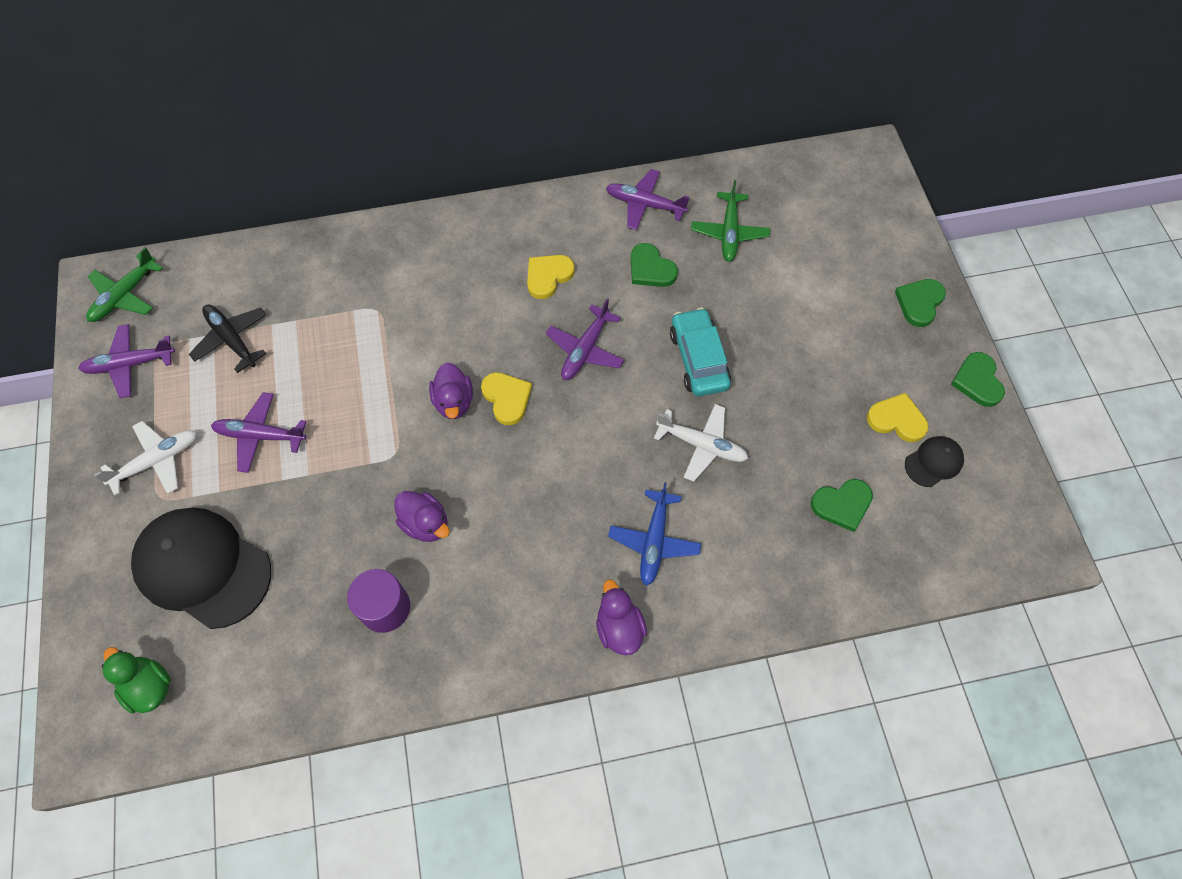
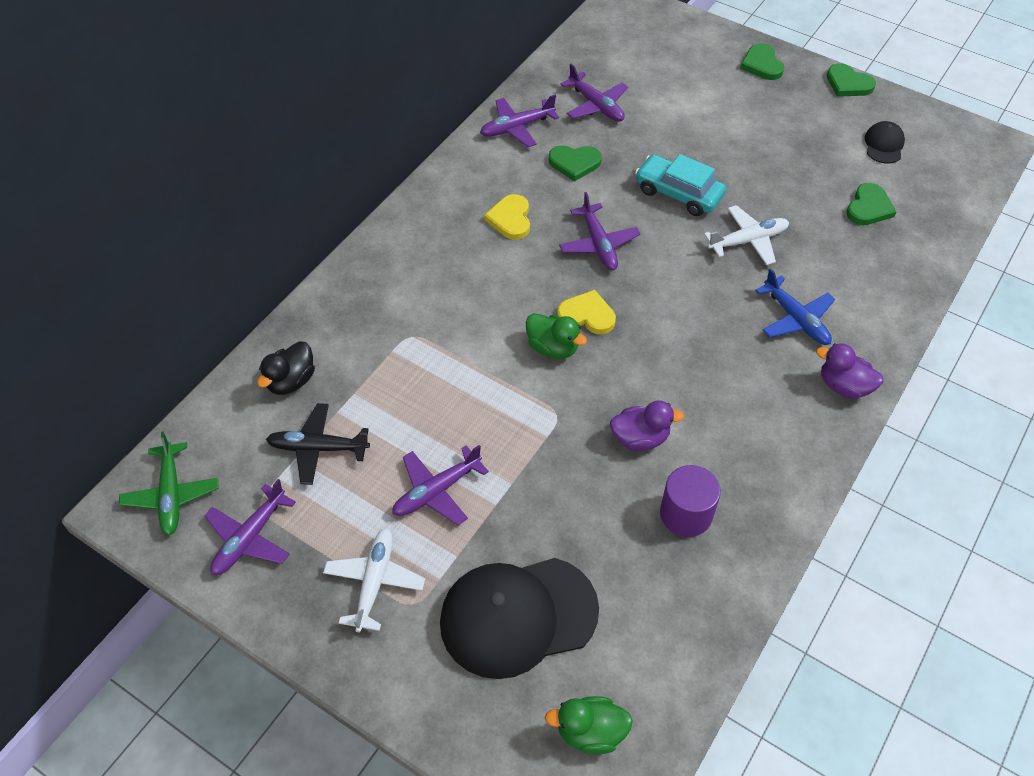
camera: 45 degrees left, 10 degrees down
purple duck [429,362,473,419] -> green duck [526,313,587,358]
green plane [691,180,770,262] -> purple plane [561,64,628,122]
yellow heart [867,393,928,442] -> none
none -> black duck [257,341,315,395]

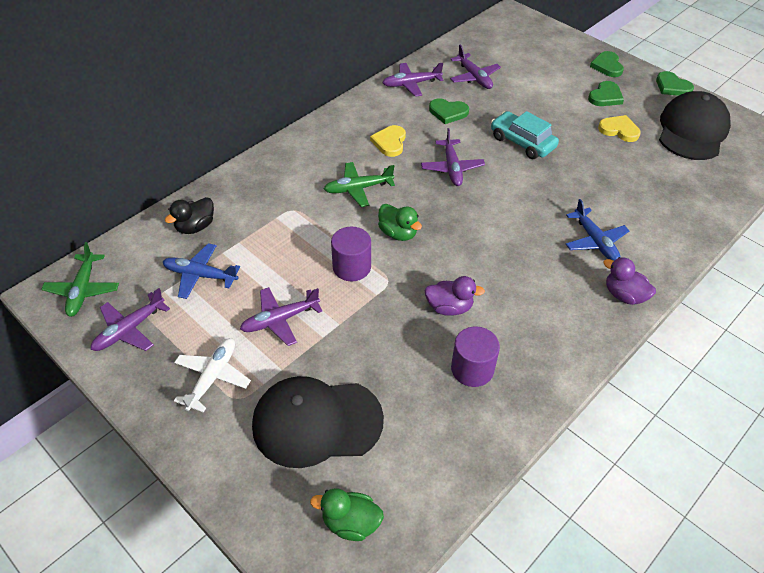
camera: 10 degrees right, 5 degrees down
black plane [266,403,370,485] -> blue plane [163,243,240,299]
yellow heart [557,290,616,334] -> yellow heart moved to [598,115,641,142]
white plane [704,205,789,265] -> none
green heart [846,183,896,225] -> green heart moved to [588,81,624,106]
black cap [865,121,905,164] -> black cap [659,91,731,160], size x2.20
none -> green plane [324,162,395,207]
none -> purple cylinder [331,227,371,281]

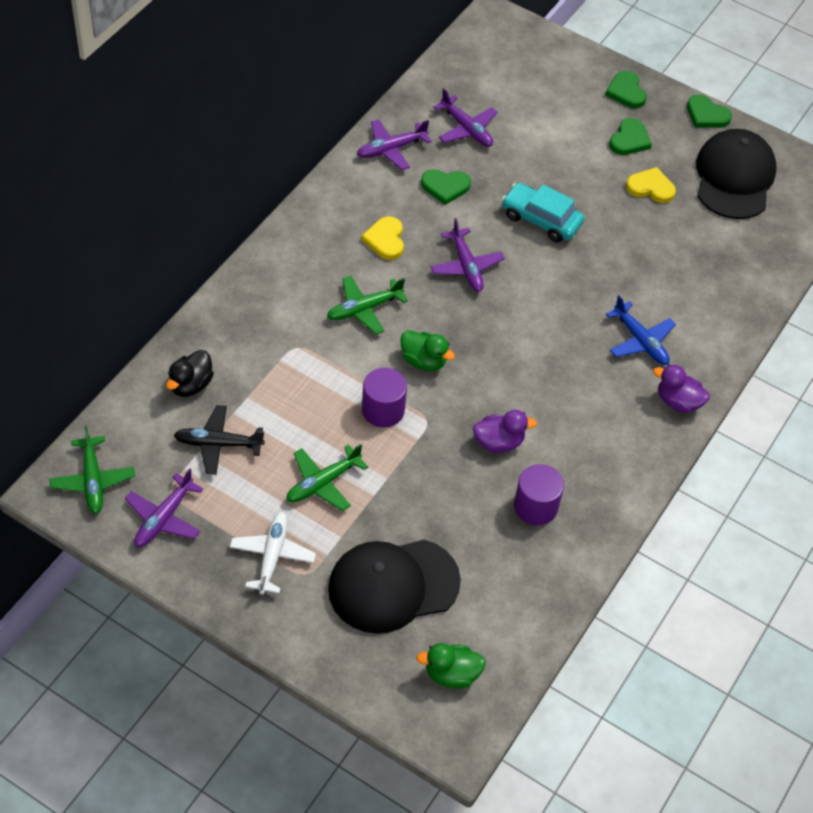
camera: 15 degrees left, 5 degrees up
blue plane [163,243,240,299] -> black plane [174,405,265,475]
purple plane [240,287,322,346] -> green plane [286,444,368,511]

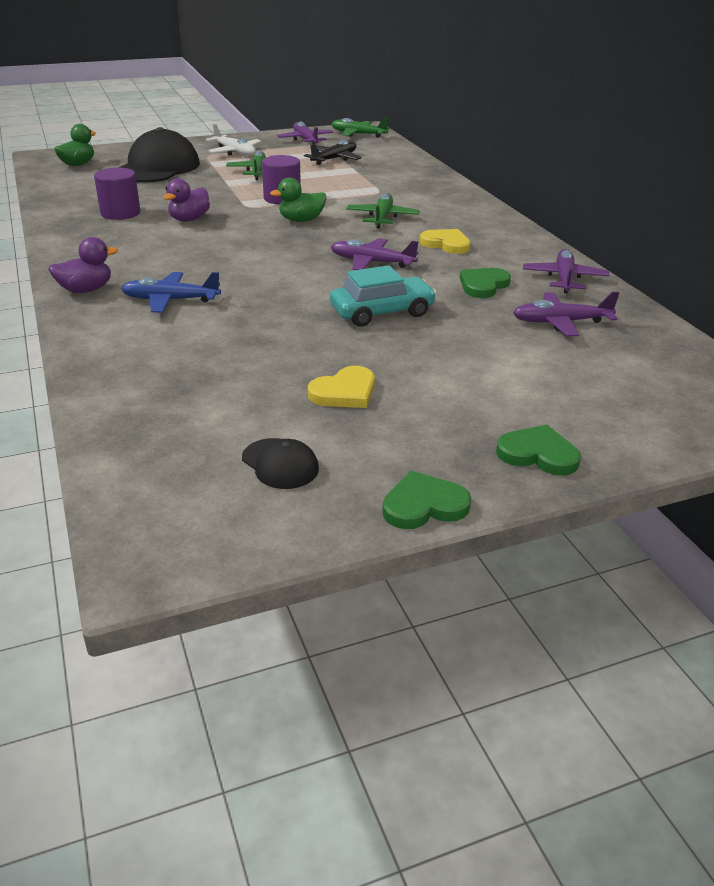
camera: 130 degrees right, 20 degrees down
black duck [166,350,214,397] -> none
green heart [609,118,652,155] -> none
black cap [696,129,777,219] -> black cap [242,438,319,489], size x0.46

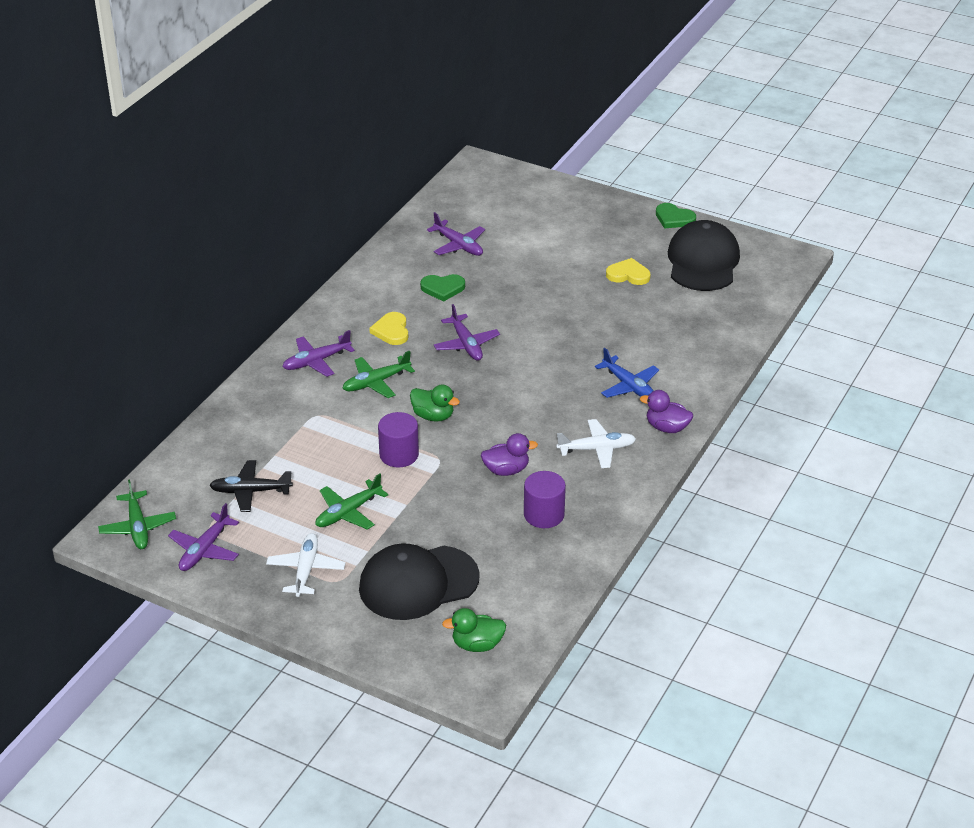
camera: 130 degrees left, 5 degrees up
black cap [242,438,319,489] -> black cap [668,220,740,291], size x2.20
turquoise car [330,265,437,327] -> none
green heart [496,425,581,476] -> none
purple plane [523,249,610,293] -> purple plane moved to [282,330,355,377]
none -> white plane [556,419,636,468]

